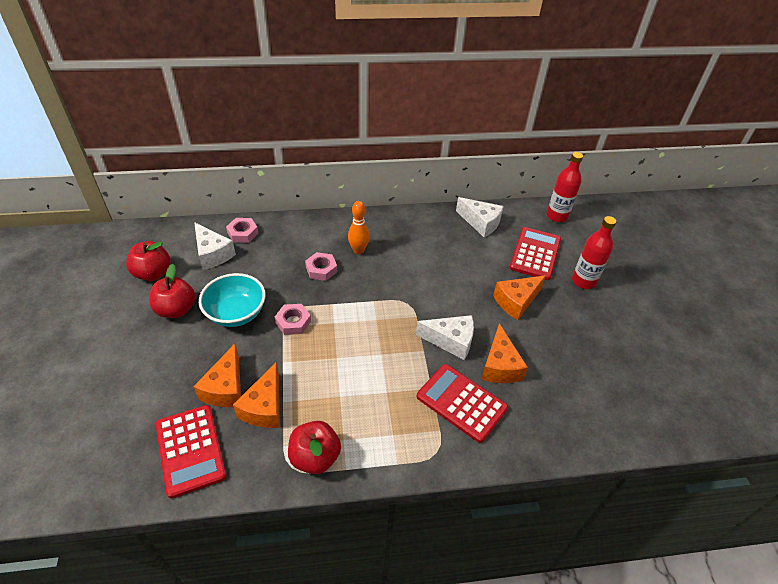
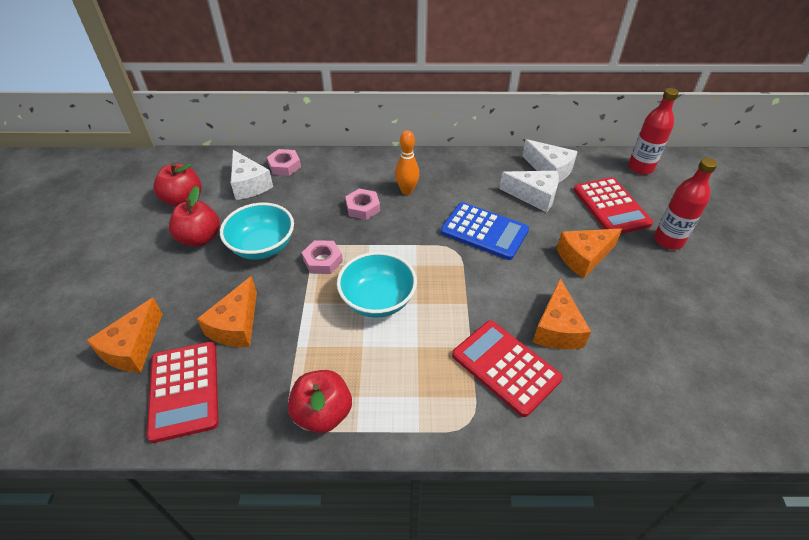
camera: 10 degrees right, 0 degrees up
orange cheese [233,361,280,428] -> orange cheese moved to [86,298,162,372]
white cheese [416,315,474,360] -> white cheese moved to [499,171,559,212]
red calculator [509,227,561,280] -> red calculator turned 135 degrees clockwise [574,177,653,234]
none -> turquoise bowl [337,252,417,318]
none -> blue calculator [440,202,529,260]

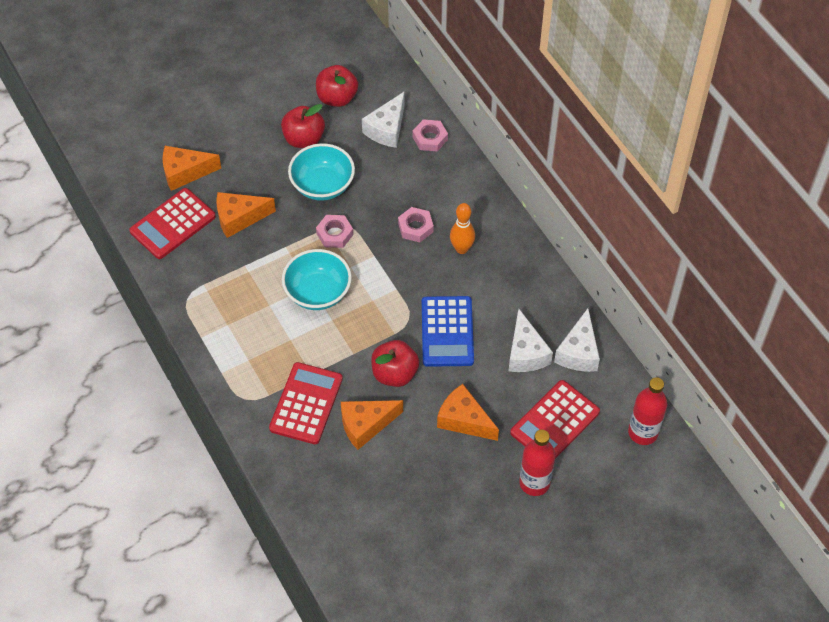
camera: 60 degrees right, 10 degrees up
red apple [288,370,352,433] -> red apple moved to [371,340,419,387]

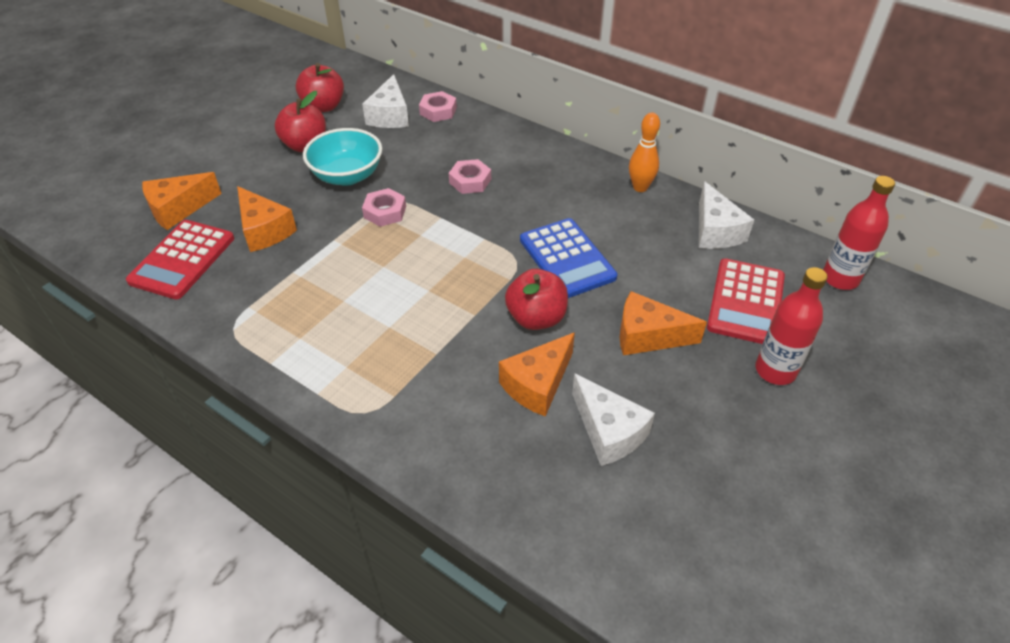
camera: 25 degrees left, 10 degrees down
orange cheese [216,192,276,238] -> orange cheese turned 90 degrees counterclockwise [237,186,297,252]
red calculator [269,362,343,444] -> none
turquoise bowl [282,249,352,310] -> none
orange bowling pin [450,203,475,254] -> orange bowling pin moved to [629,113,660,192]
white cheese [509,309,553,372] -> white cheese moved to [572,373,655,466]

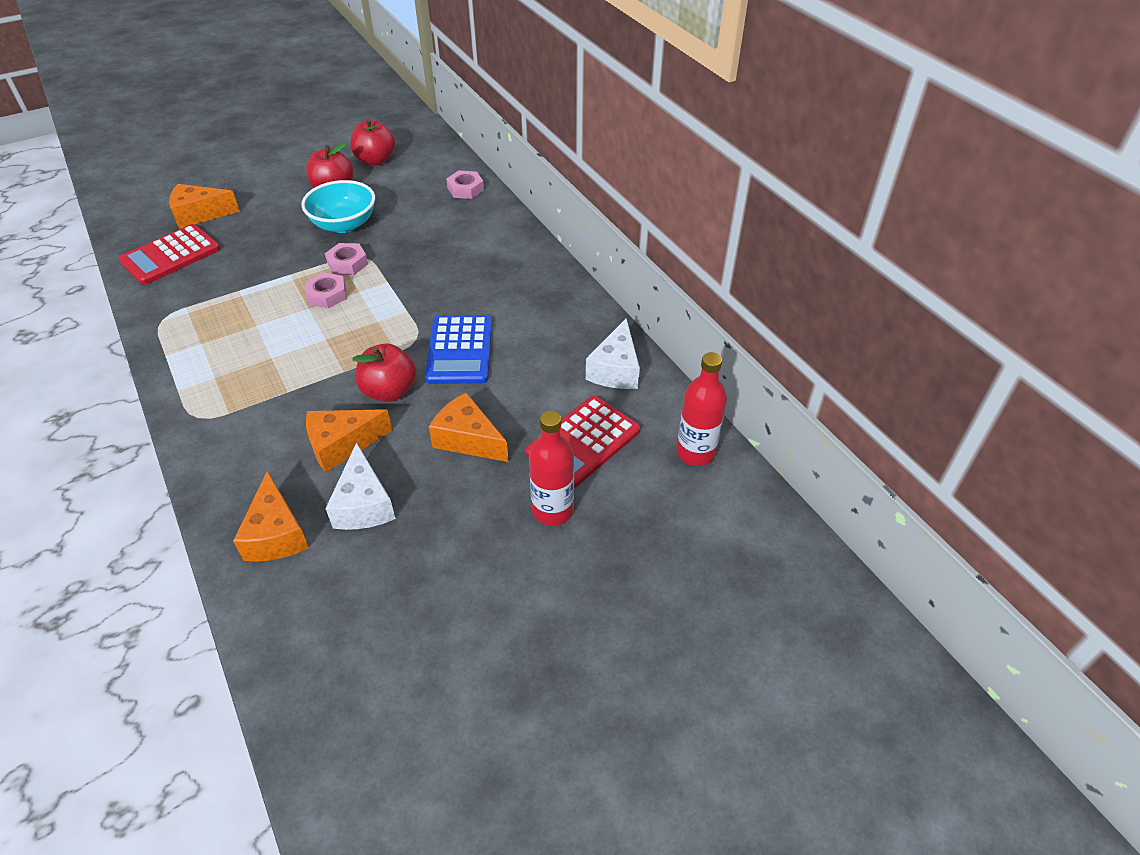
camera: 25 degrees right, 0 degrees up
orange cheese [237,186,297,252] -> orange cheese moved to [233,471,309,562]
white cheese [362,74,409,128] -> none
pink nut [449,159,491,194] -> pink nut moved to [305,272,347,309]
orange bowling pin [629,113,660,192] -> none

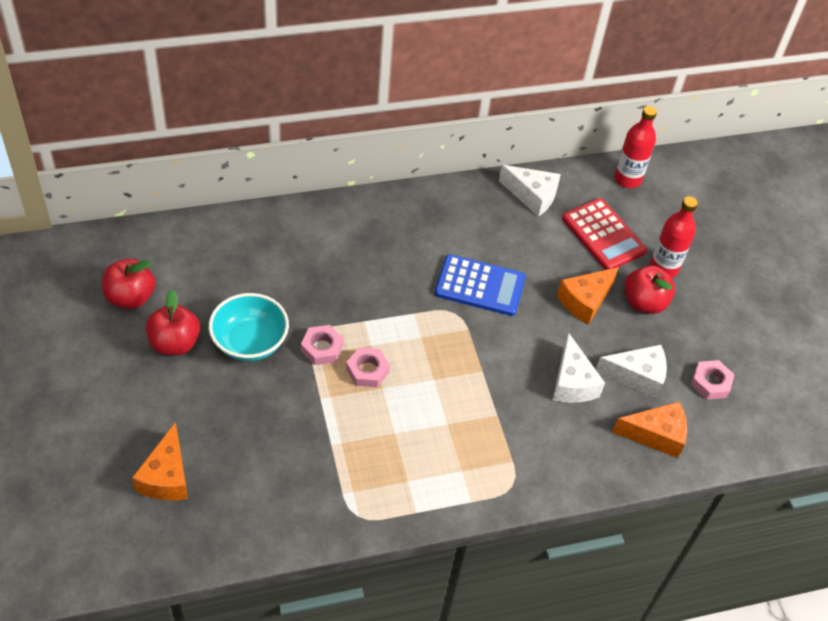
camera: 80 degrees left, 5 degrees up
red calculator [118,224,220,285] -> none
orange cheese [306,409,393,472] -> white cheese [553,333,605,403]
red apple [352,344,417,402] -> red apple moved to [624,265,675,314]
pink nut [446,171,484,199] -> pink nut moved to [691,360,735,400]

